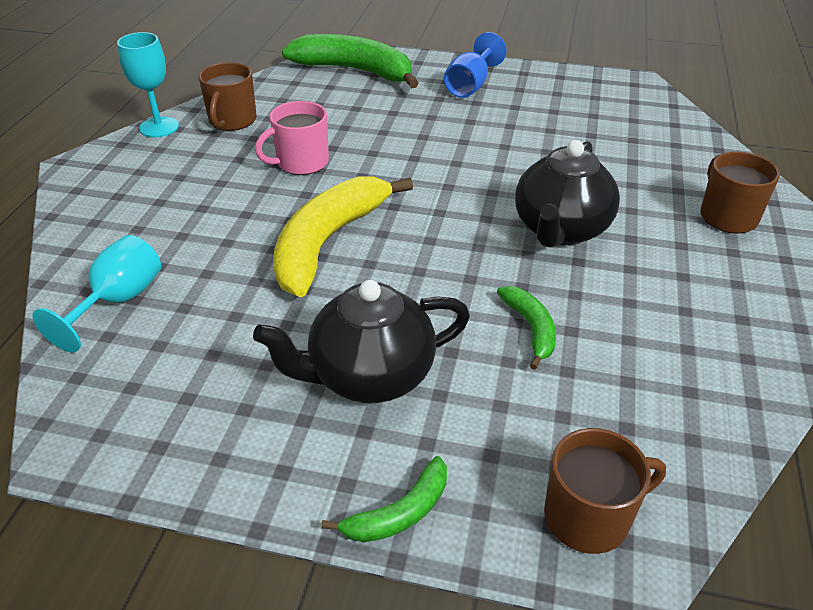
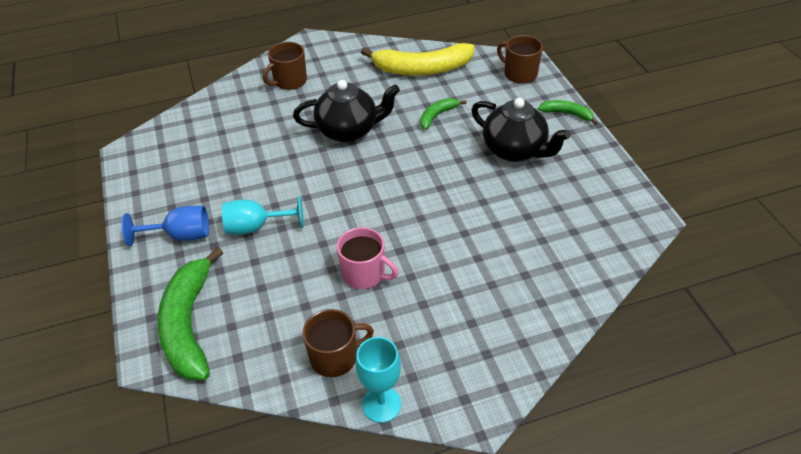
camera: 120 degrees left, 5 degrees up
turquoise goblet [32,235,161,352] -> turquoise goblet moved to [222,195,304,235]
yellow banana [273,177,413,297] -> yellow banana moved to [361,43,474,76]

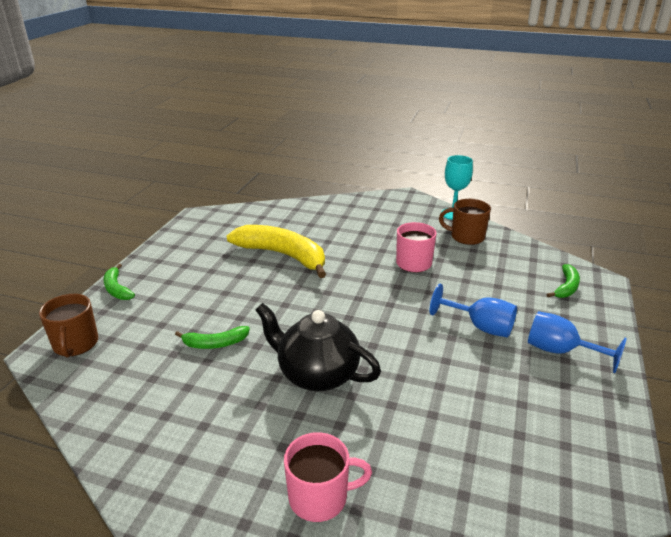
camera: 145 degrees left, 15 degrees down
green banana [157,247,223,380] -> green banana [547,264,580,298], size x0.49
turquoise goblet [222,195,304,235] -> blue goblet [430,284,517,338]
brown mug [263,42,307,90] -> pink mug [284,432,372,522]
yellow banana [361,43,474,76] -> yellow banana moved to [227,225,326,278]
black teapot [471,98,571,162] -> none

